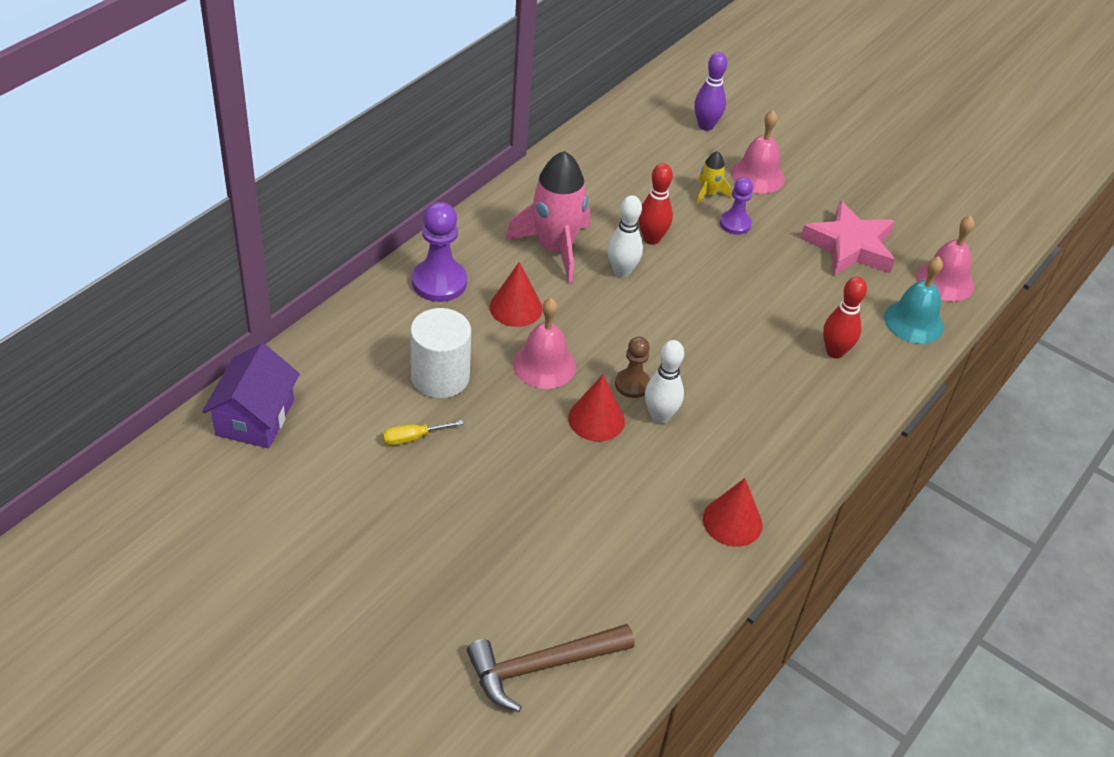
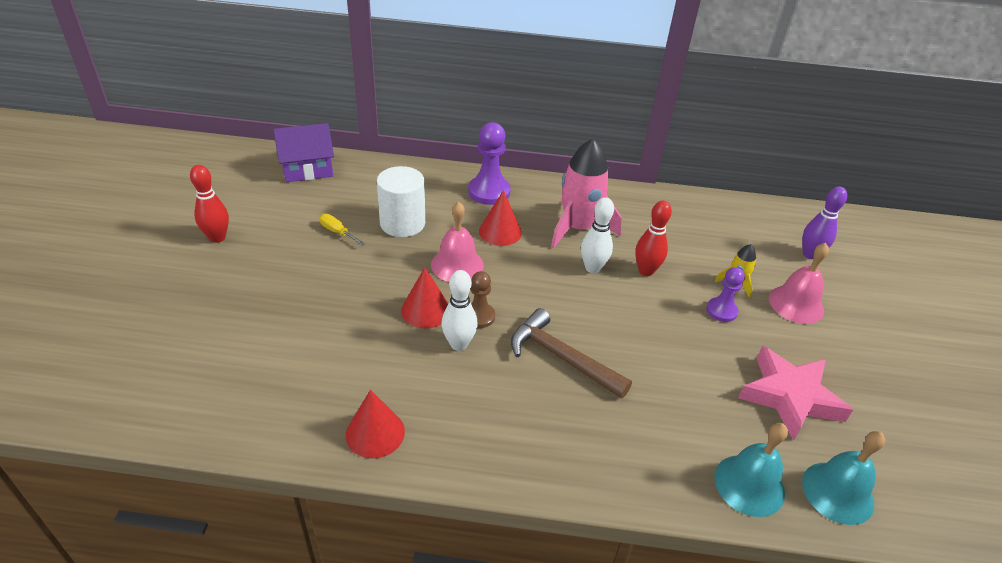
camera: 60 degrees right, 5 degrees down
brown hammer [467,624,634,712] -> brown hammer moved to [511,308,632,399]
red bowling pin [823,277,867,359] -> red bowling pin moved to [190,165,229,243]
pink bell [916,216,975,301] -> turquoise bell [802,431,886,525]

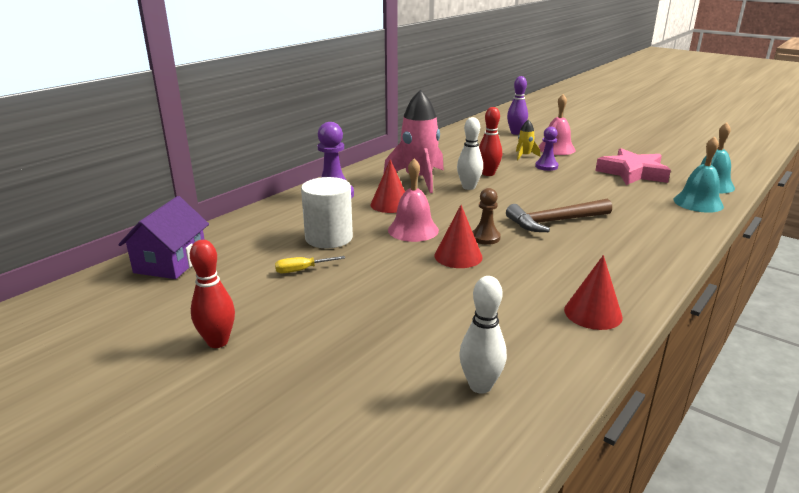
camera: 55 degrees left, 15 degrees down
white bowling pin [441,270,477,351] -> white bowling pin moved to [459,276,507,394]

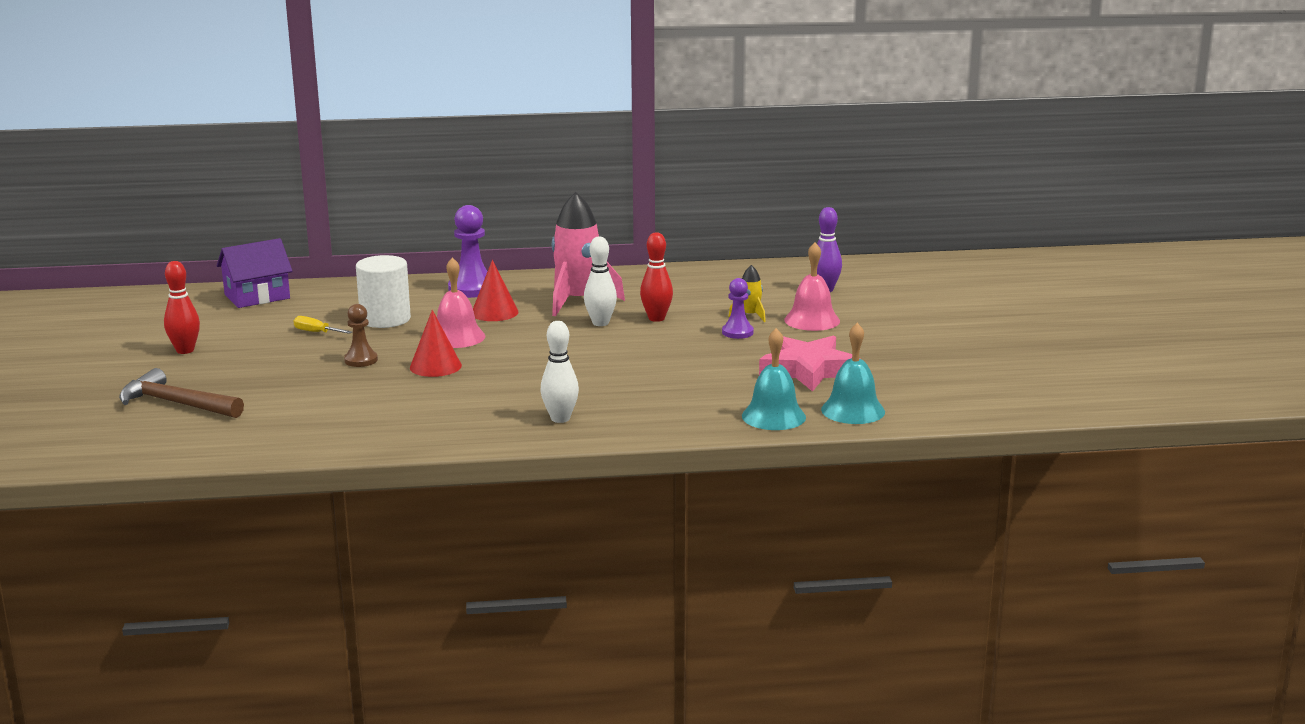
camera: 45 degrees right, 5 degrees down
white bowling pin [459,276,507,394] -> white bowling pin moved to [541,321,579,423]
brown pawn [472,188,501,245] -> brown pawn moved to [344,304,378,367]
brown hammer [506,199,612,232] -> brown hammer moved to [119,368,244,418]
red cone [564,255,623,330] -> none

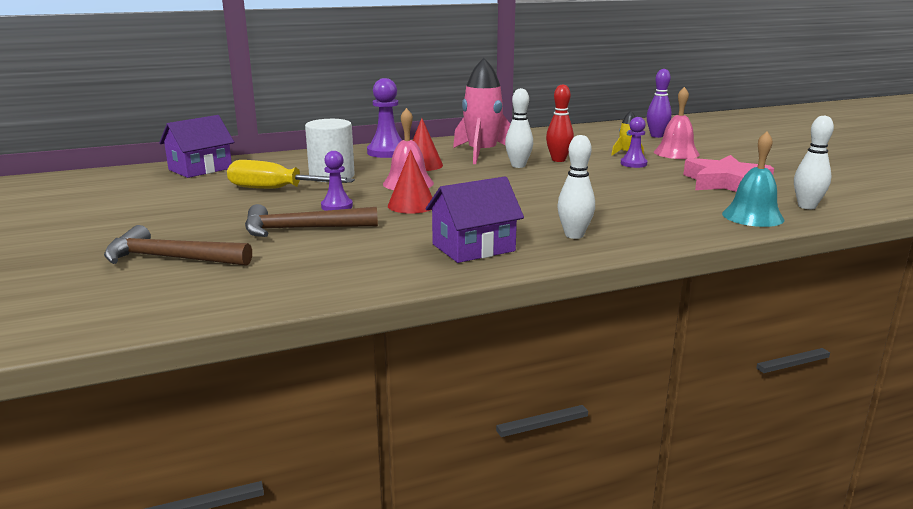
camera: 15 degrees left, 0 degrees up
red bowling pin [164,261,200,354] -> none
yellow screwdriver [293,316,352,334] -> yellow screwdriver [227,160,355,189], size x2.05
brown pawn [344,304,378,367] -> purple pawn [321,151,353,211]
turquoise bell [821,323,885,424] -> white bowling pin [794,115,834,209]
none -> brown hammer [245,204,378,237]
none -> purple house [426,176,524,263]

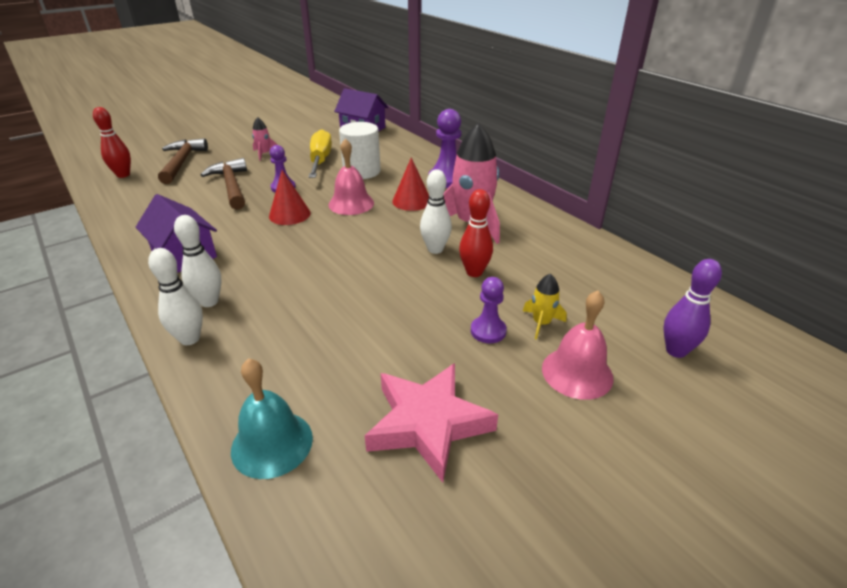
camera: 75 degrees right, 15 degrees up
white bowling pin [794,115,834,209] -> white bowling pin moved to [148,248,203,345]
none -> red bowling pin [93,107,131,178]
none -> pink rocket [252,117,278,161]

